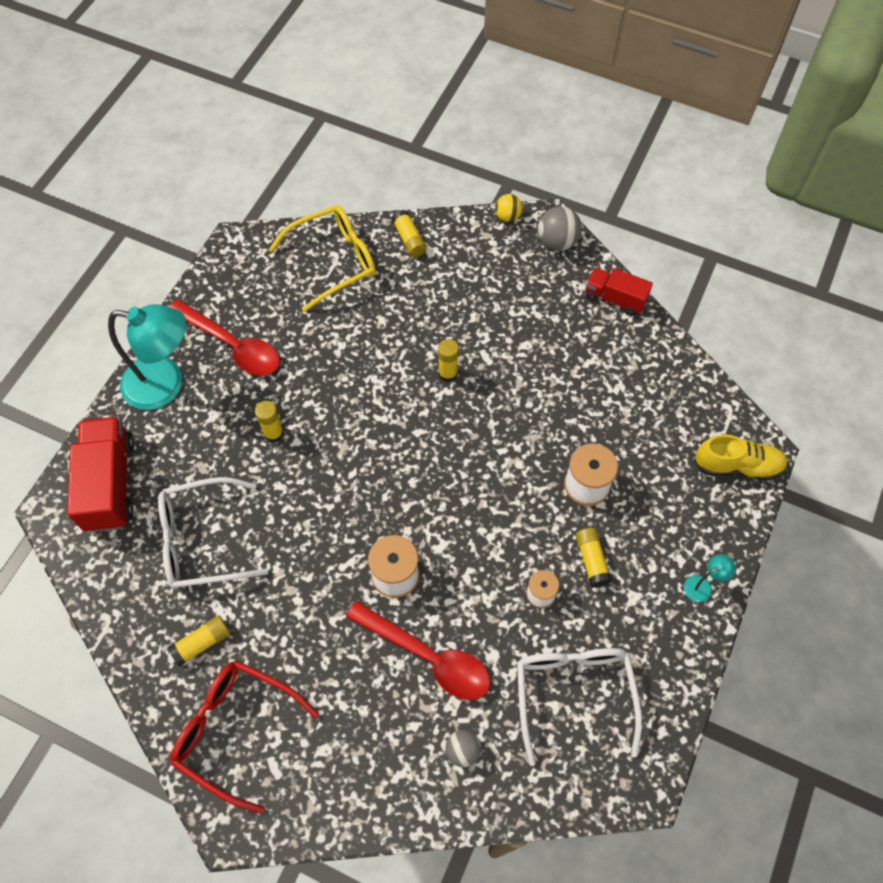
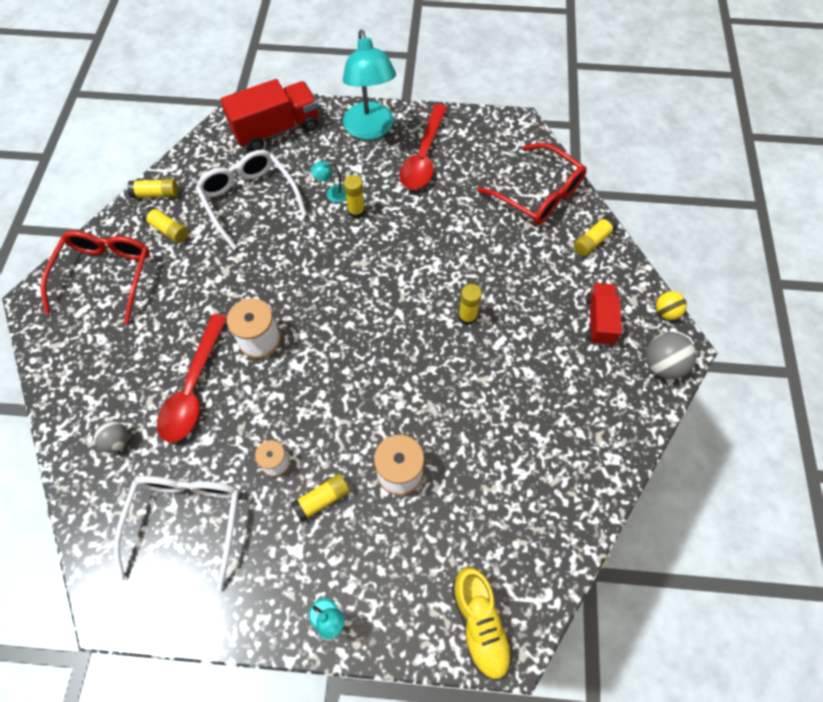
camera: 70 degrees right, 0 degrees up
yellow glasses [269,205,376,312] -> red glasses [477,143,587,225]
white glasses [517,648,642,766] -> white glasses turned 60 degrees counterclockwise [113,476,239,591]
red truck [586,268,653,316] -> red truck moved to [586,283,622,346]
none -> yellow glue stick [127,179,178,198]
none -> turquoise lamp [311,161,346,202]

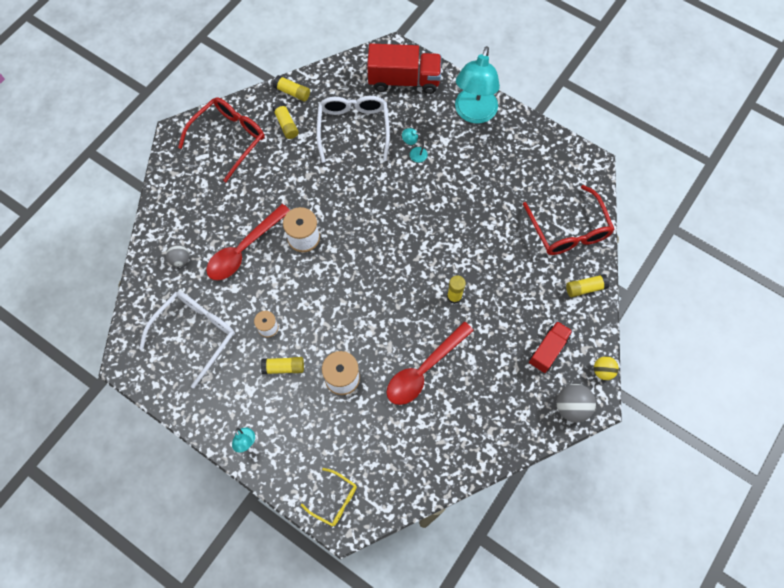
camera: 30 degrees right, 5 degrees up
yellow glue stick [344,175,365,219] -> none
red spoon [399,104,447,190] -> red spoon moved to [387,322,474,405]
yellow shoe [452,567,513,680] -> yellow glasses [301,468,357,526]

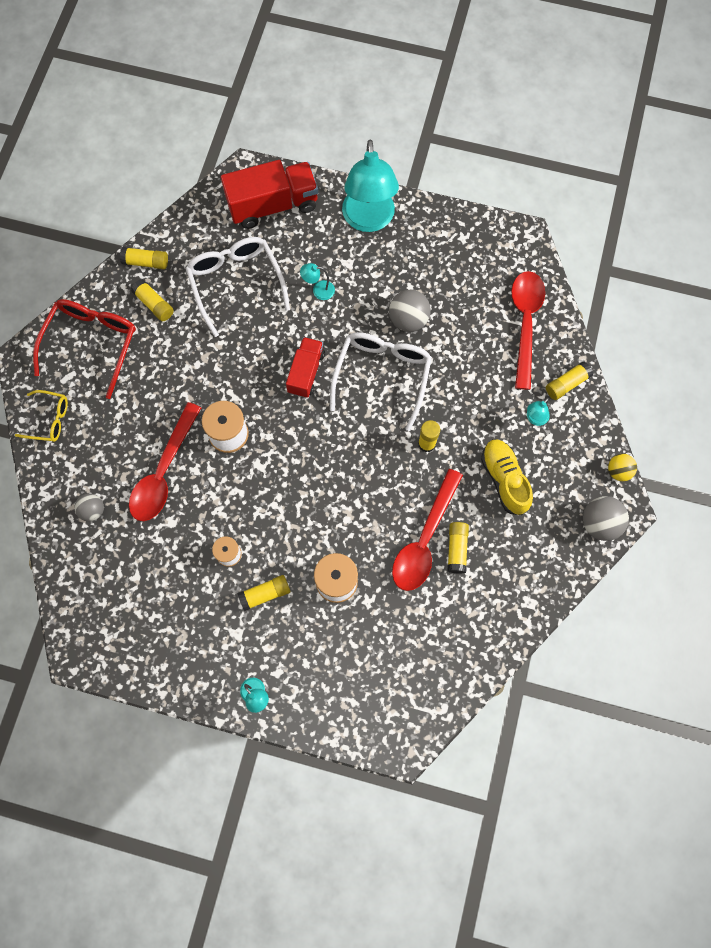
camera: 20 degrees left, 5 degrees up
white glasses [139,291,235,388] -> white glasses moved to [330,332,432,431]
yellow glasses [301,468,357,526] -> yellow glasses moved to [15,390,68,442]
red glasses [523,185,614,255] -> red spoon [511,271,545,390]
red truck [529,321,573,373] -> red truck moved to [286,337,325,398]
none -> grey ball [389,290,431,332]
none -> yellow glue stick [447,522,469,574]
none -> yellow shoe [481,439,533,515]
none -> turquoise lamp [527,398,550,426]

